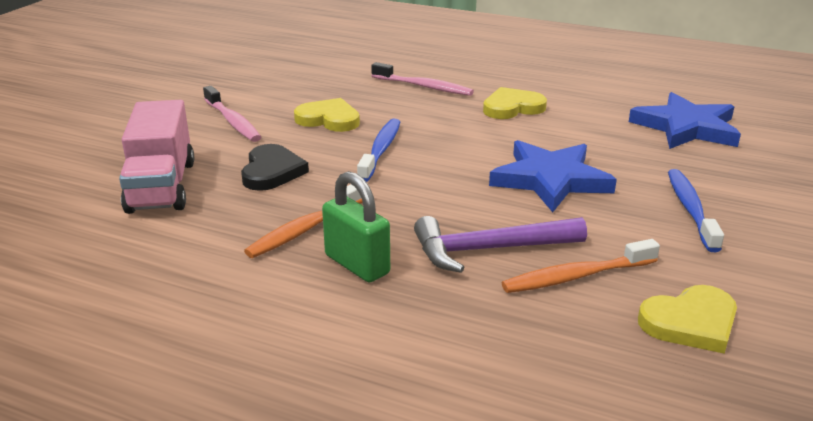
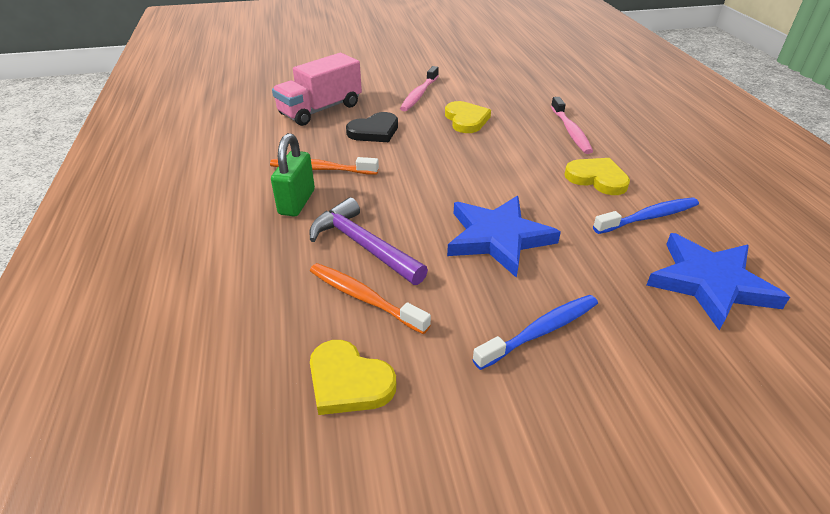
camera: 55 degrees right, 10 degrees up
blue toothbrush [357,118,400,182] -> blue toothbrush moved to [593,197,699,234]

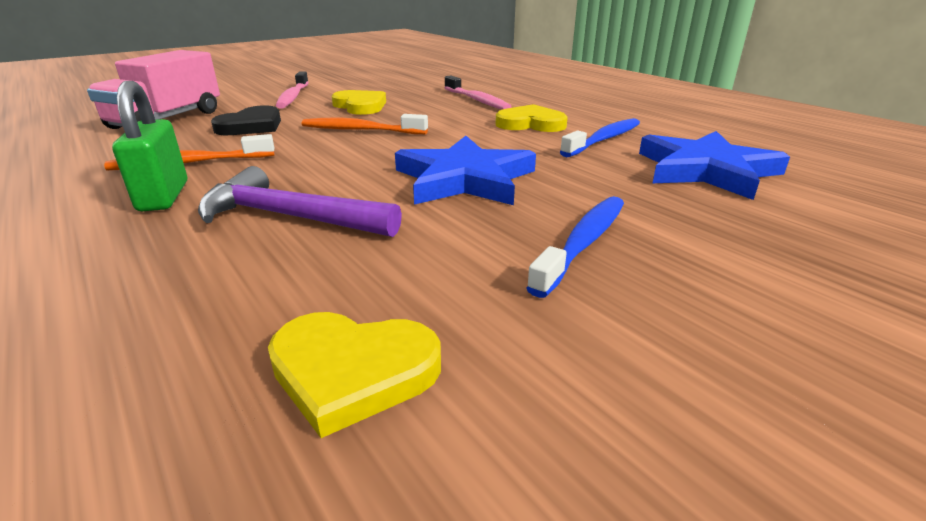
camera: 25 degrees left, 10 degrees down
orange toothbrush [310,263,431,334] -> orange toothbrush moved to [302,114,428,134]

